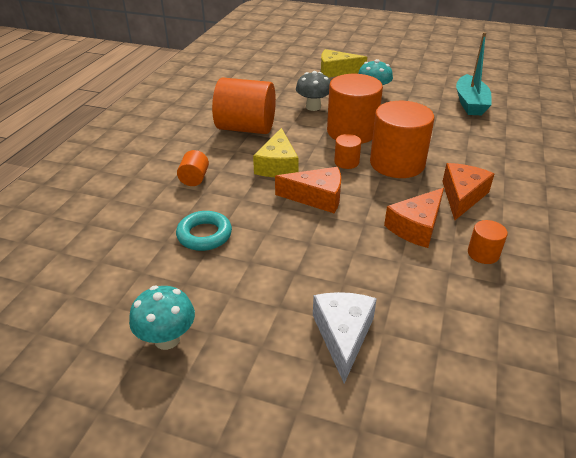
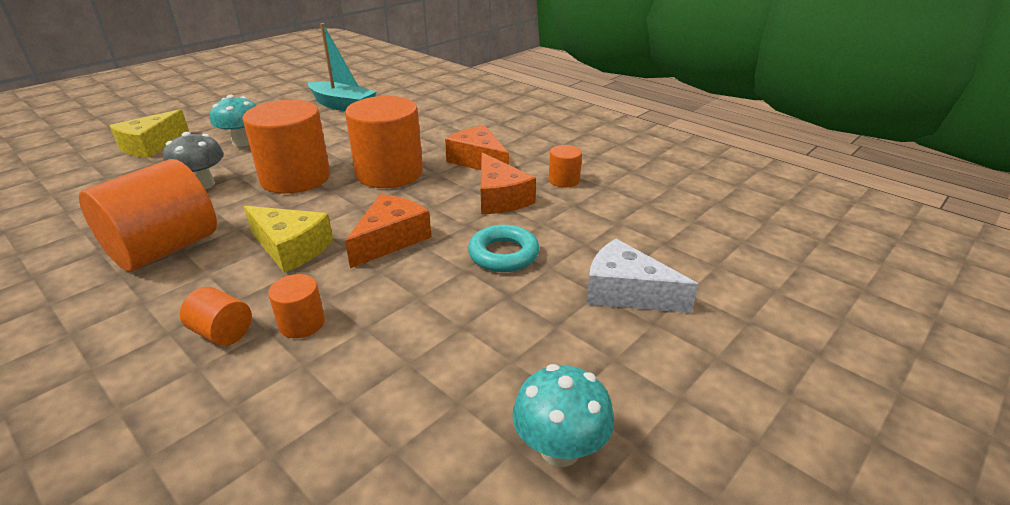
camera: 65 degrees left, 5 degrees down
turquoise ring [176,211,232,251] -> turquoise ring moved to [468,225,540,272]
orange cylinder [334,134,361,169] -> orange cylinder moved to [268,274,325,338]

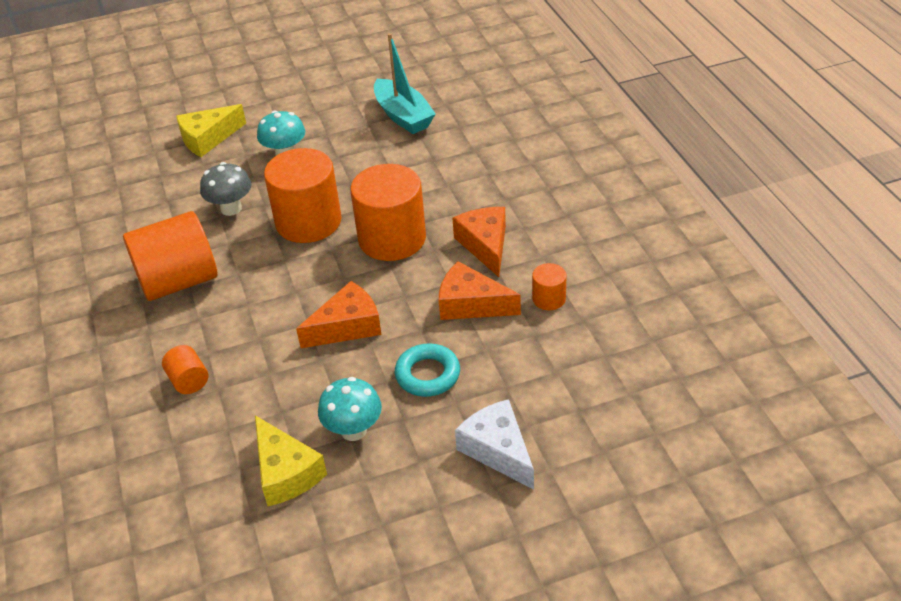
camera: 30 degrees right, 10 degrees up
yellow cheese [244,206,333,273] -> yellow cheese moved to [255,415,327,506]
orange cylinder [268,274,325,338] -> none
orange cheese [481,153,536,214] -> orange cheese turned 105 degrees clockwise [439,261,521,320]
turquoise mushroom [512,364,614,467] -> turquoise mushroom moved to [318,377,382,441]

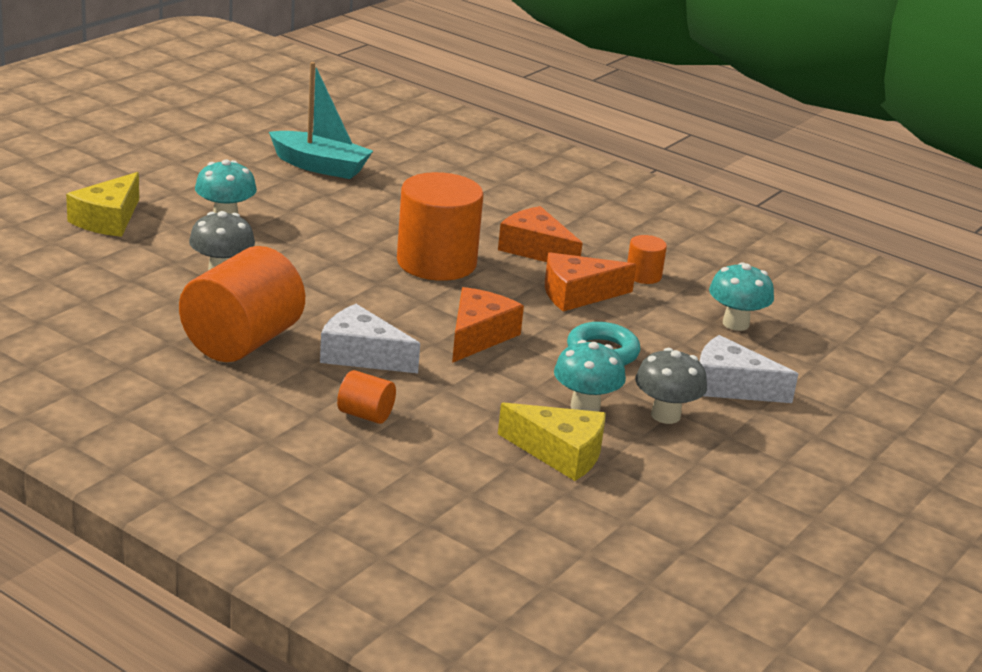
camera: 40 degrees left, 15 degrees down
orange cylinder [264,148,341,243] -> none
none -> white cheese [320,304,420,373]
none -> grey mushroom [635,348,707,424]
none -> turquoise mushroom [709,262,774,331]

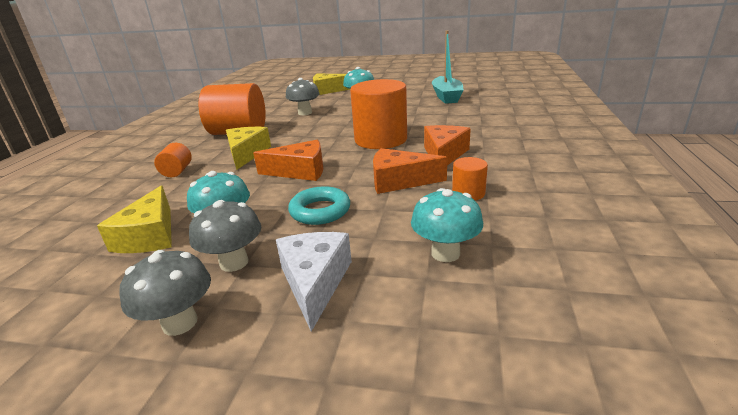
camera: 70 degrees right, 0 degrees up
white cheese [320,304,420,373] -> yellow cheese [226,127,271,170]
orange cheese [545,252,637,311] -> orange cheese turned 45 degrees counterclockwise [373,148,447,194]
none -> grey mushroom [119,250,211,336]

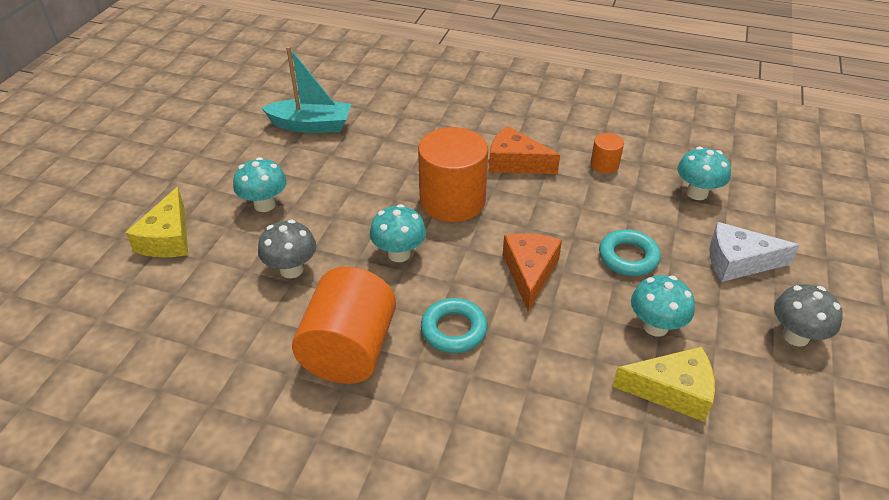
camera: 85 degrees left, 15 degrees up
orange cylinder [154,143,192,177] -> none
grey mushroom [189,200,261,272] -> none
yellow cheese [226,127,271,170] -> turquoise ring [421,298,488,353]
orange cheese [373,148,447,194] -> none
none -> turquoise mushroom [370,204,426,262]

